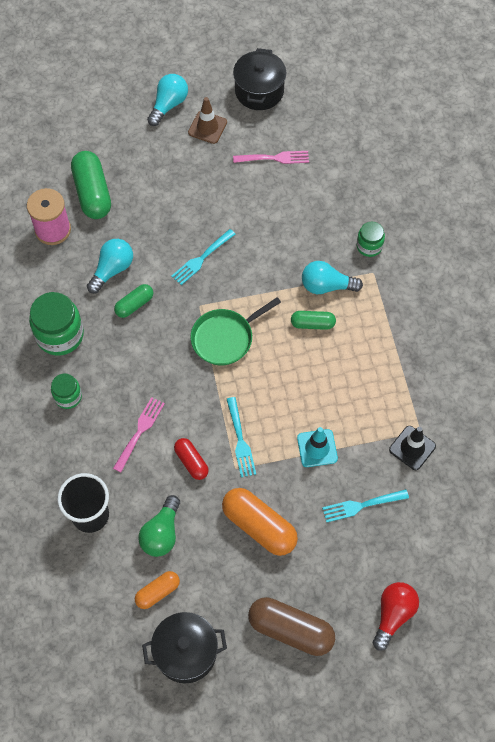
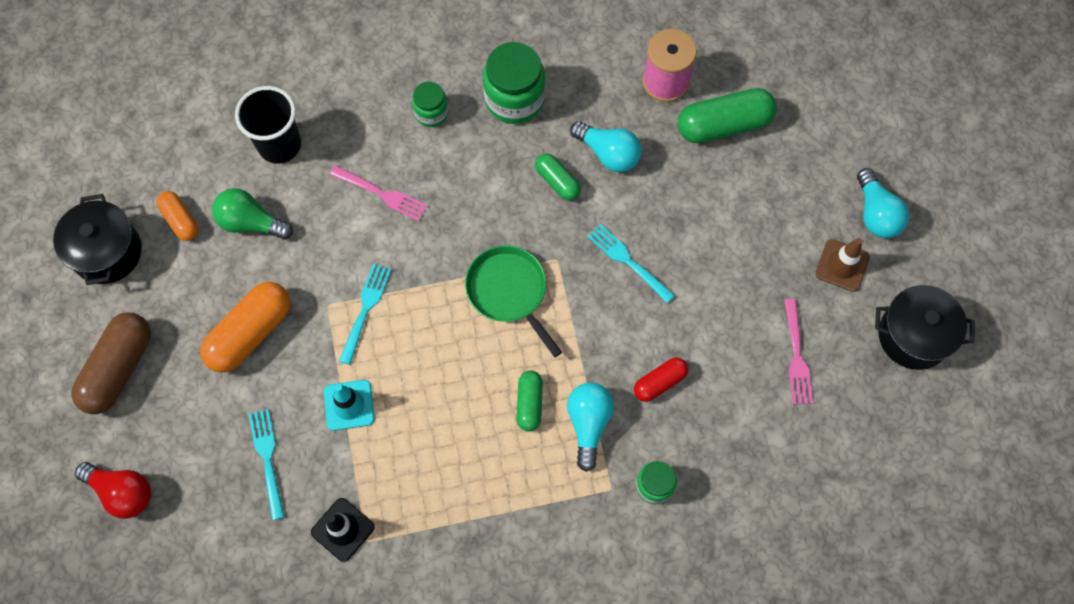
camera: 90 degrees right, 5 degrees up
turquoise light bulb [147,74,188,126] -> turquoise light bulb turned 45 degrees clockwise [857,168,909,238]
red capsule [174,438,209,480] -> red capsule moved to [634,357,689,402]
turquoise fork [227,397,256,477] -> turquoise fork turned 120 degrees clockwise [339,264,391,365]

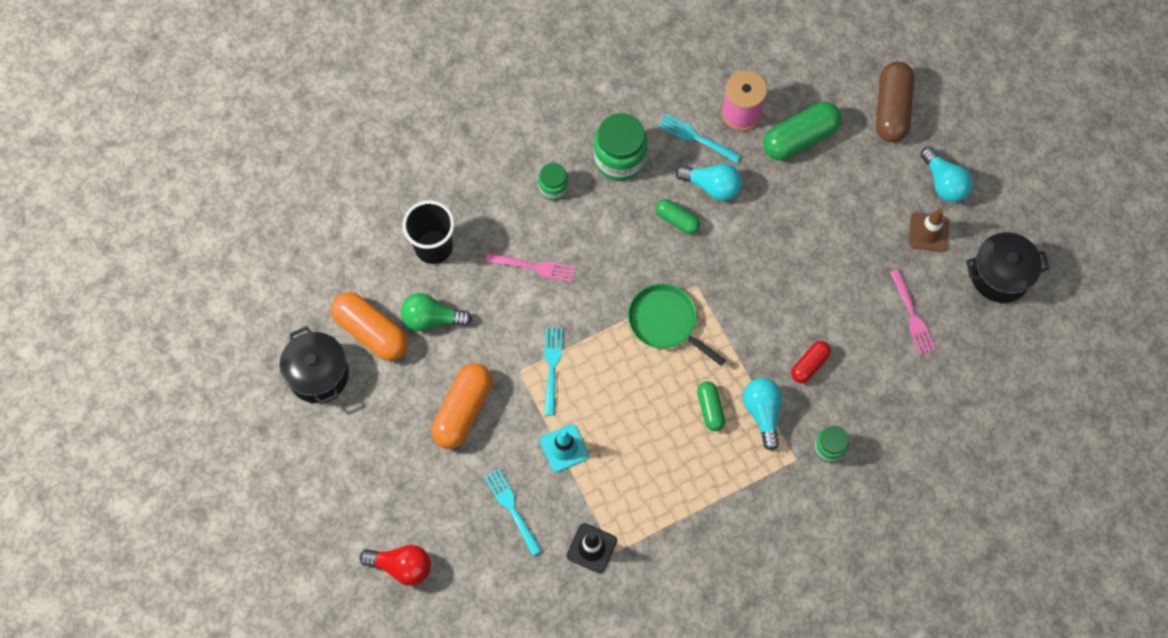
camera: 15 degrees left, 0 degrees up
brown capsule [71,312,151,414] -> brown capsule moved to [876,62,915,142]
orange capsule [157,191,199,241] -> orange capsule [331,292,408,361], size x1.78
turquoise fork [587,224,675,303] -> turquoise fork moved to [658,114,741,163]

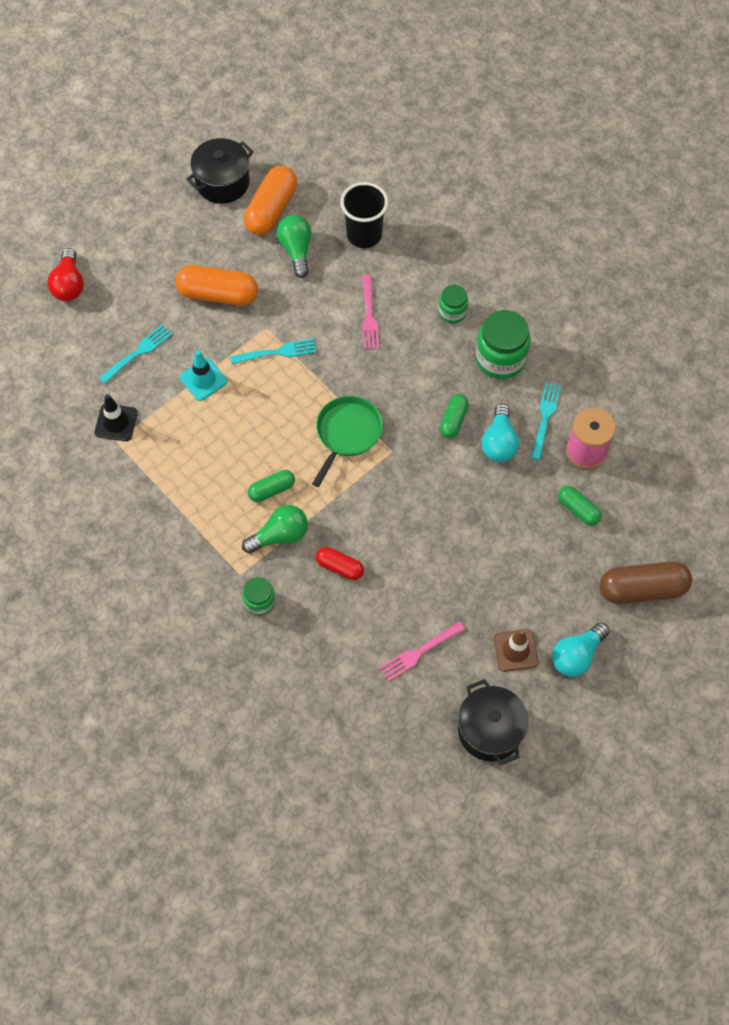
camera: 75 degrees right, 5 degrees down
turquoise light bulb [743,378,782,451] -> green light bulb [242,505,308,554]
green capsule [763,102,842,160] -> green capsule [558,486,602,525], size x0.56

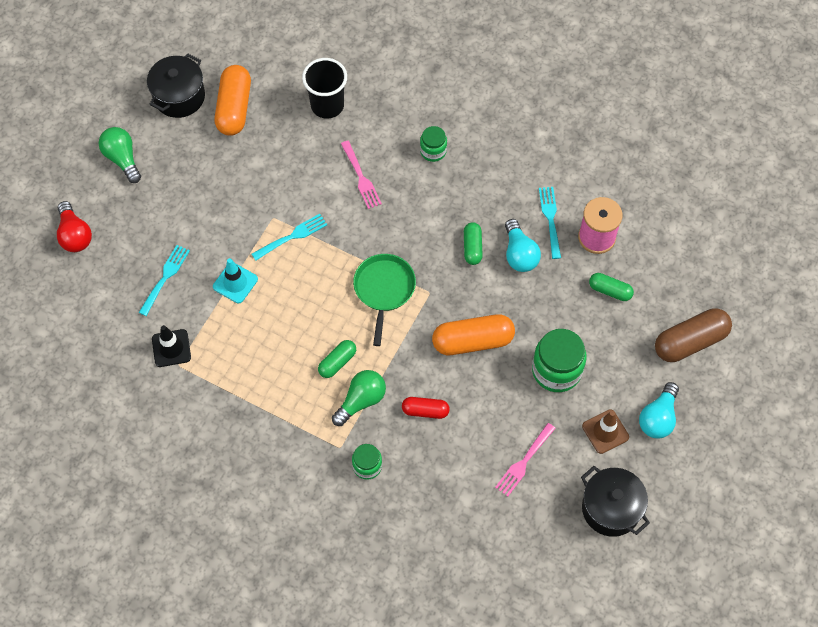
camera: 20 degrees left, 0 degrees up
orange capsule [175,265,258,306] -> orange capsule moved to [432,314,515,355]
green light bulb [277,215,311,278] -> green light bulb moved to [99,127,141,183]
green jar [475,310,531,379] -> green jar moved to [532,329,587,392]

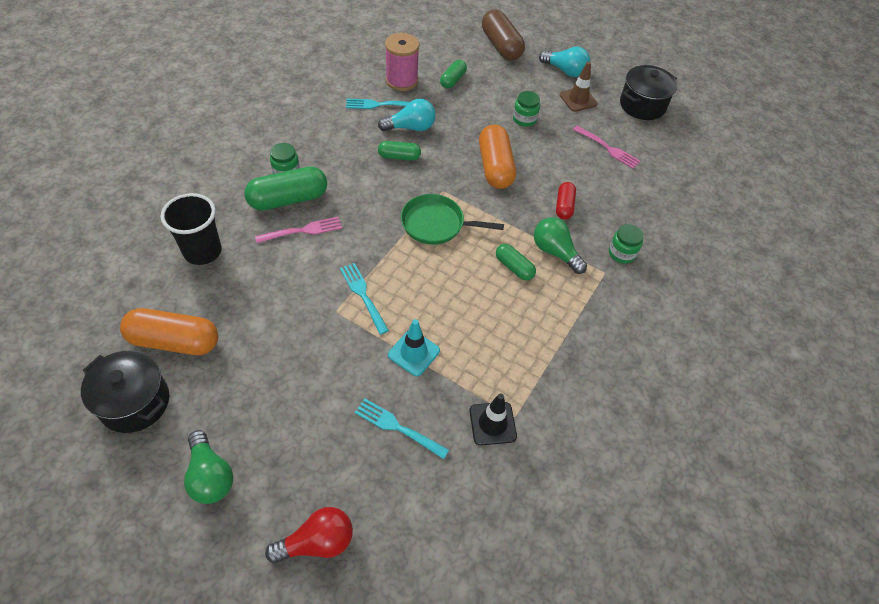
camera: 90 degrees left, 10 degrees down
green light bulb [99,127,141,183] -> green light bulb turned 90 degrees counterclockwise [184,430,233,504]
green jar [532,329,587,392] -> green jar [513,91,540,127], size x0.57
none -> green capsule [244,167,327,211]

